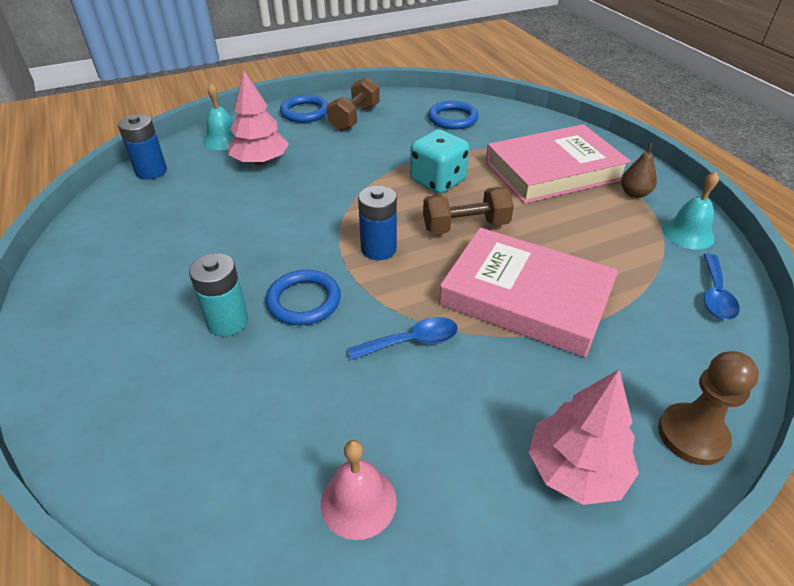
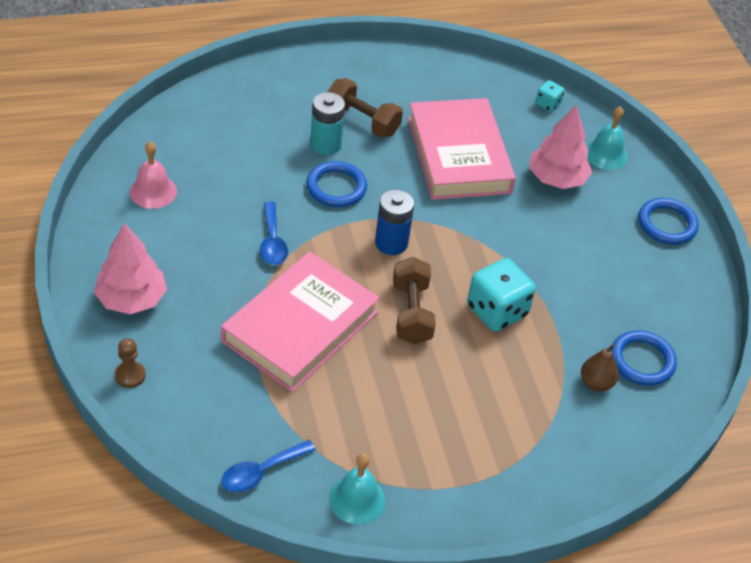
camera: 95 degrees right, 5 degrees up
blue battery [118,114,167,180] -> turquoise dice [535,80,565,112]
brown dumbbell [327,77,380,131] -> brown dumbbell moved to [327,78,403,138]
pink book [486,124,631,204] -> pink book moved to [408,98,516,200]
brown pear [621,143,657,198] -> brown pear moved to [581,344,619,392]
brown pawn [658,351,759,465] -> brown pawn [115,338,146,388], size x0.60
blue spoon [704,254,740,320] -> blue spoon turned 60 degrees counterclockwise [221,440,316,492]

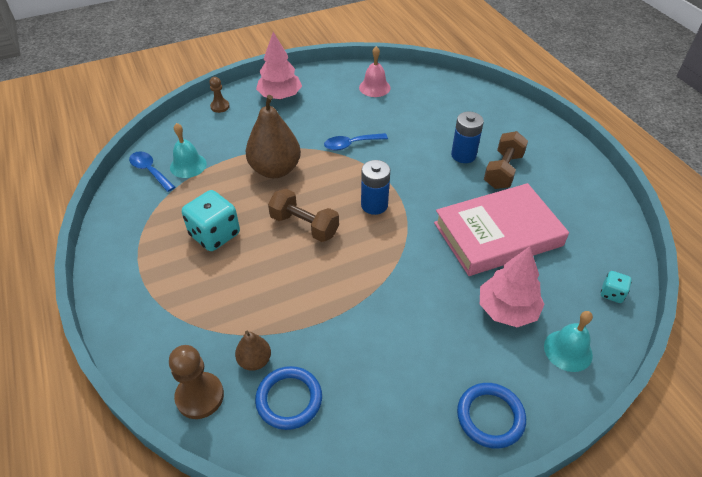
camera: 85 degrees right, 0 degrees up
pink book [221,251,380,392] -> brown pear [246,95,301,178]
blue ring [306,161,367,207] -> none
turquoise battery [310,92,345,155] -> blue battery [451,112,484,163]
turquoise bell [329,454,385,525] -> turquoise bell moved to [170,123,207,178]
brown dumbbell [393,257,436,345] -> brown dumbbell turned 45 degrees clockwise [268,189,339,242]
turquoise dice [467,258,536,331] -> turquoise dice moved to [182,190,240,251]
none -> brown pawn [169,345,224,419]

